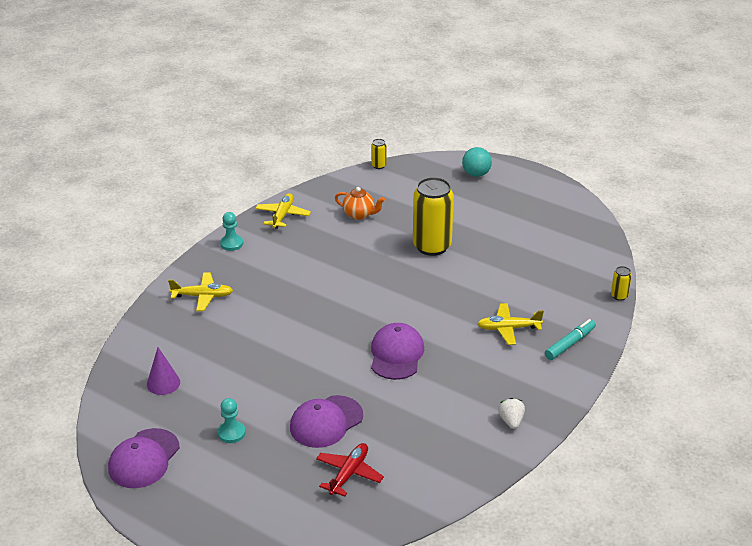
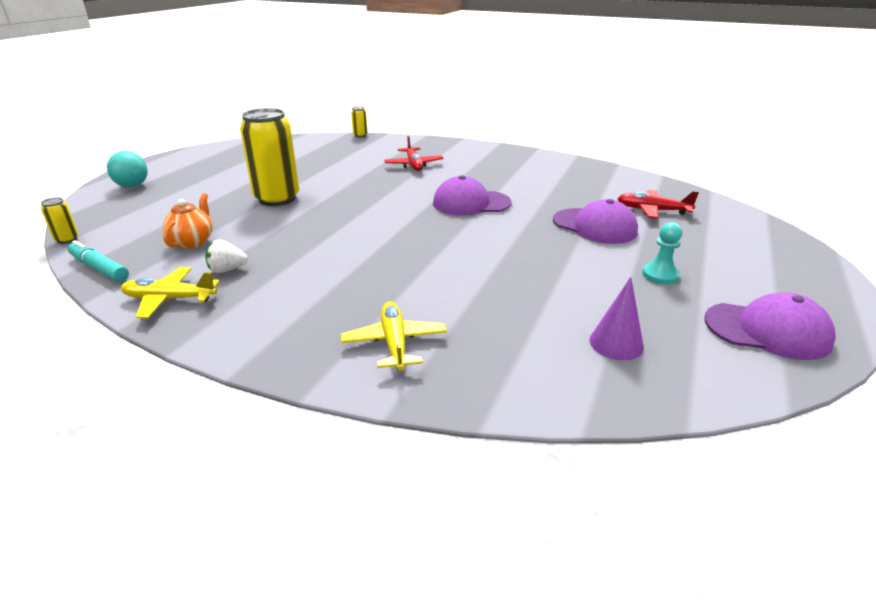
camera: 100 degrees left, 5 degrees down
turquoise pawn [220,212,243,251] -> none
yellow plane [478,303,544,345] -> red plane [384,136,443,171]
white strawberry [498,398,525,429] -> white strawberry moved to [205,239,248,273]
turquoise marker [545,319,596,360] -> turquoise marker moved to [68,240,129,282]

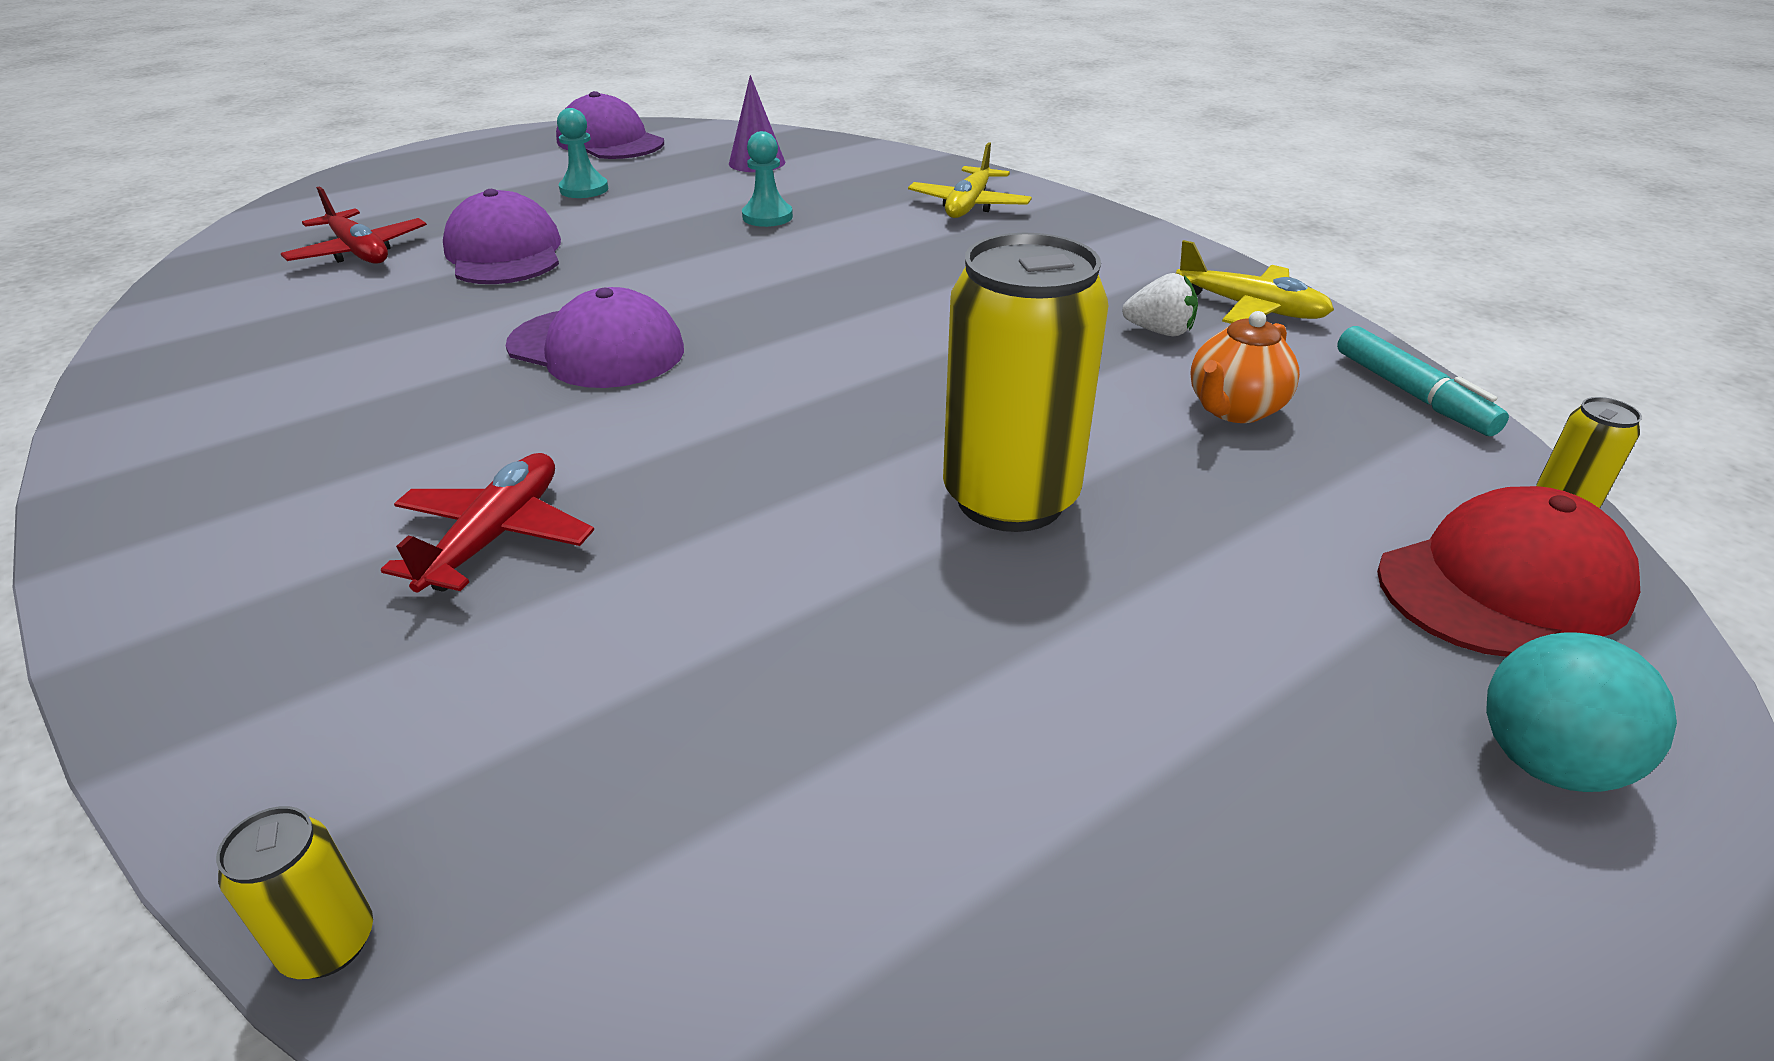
camera: 150 degrees left, 5 degrees up
none -> turquoise pawn [742,131,793,227]
none -> red cap [1377,486,1640,657]

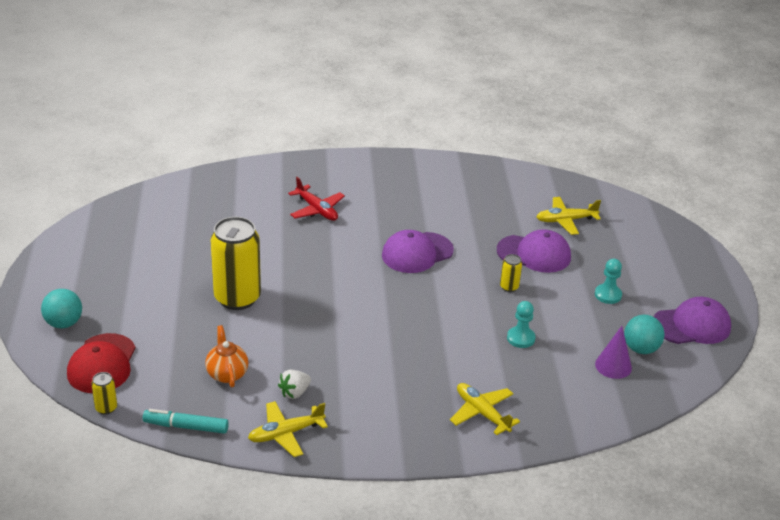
camera: 120 degrees right, 0 degrees up
yellow can [216,806,373,979] -> yellow can moved to [500,254,522,292]
red plane [281,186,427,264] -> yellow plane [536,197,601,235]
none -> turquoise ball [624,315,665,354]

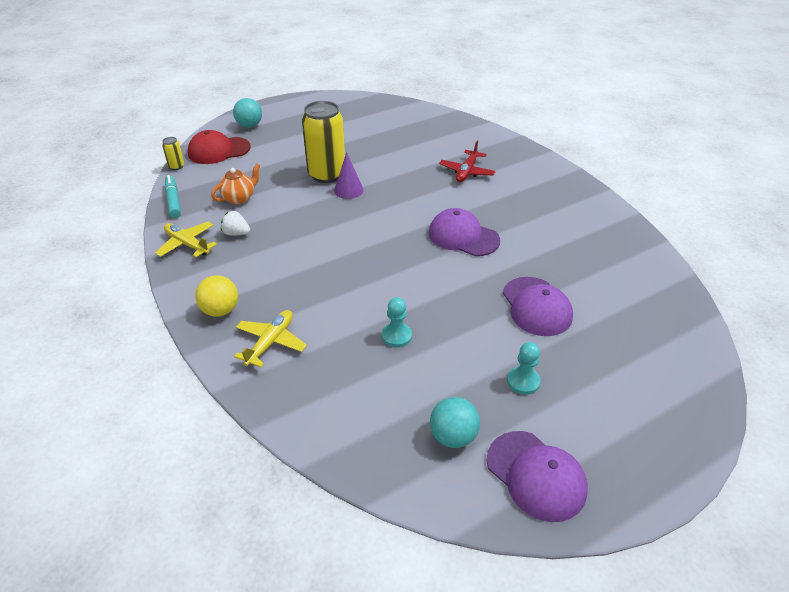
camera: 65 degrees right, 5 degrees up
yellow can [500,254,522,292] -> none
yellow plane [536,197,601,235] -> none
purple cone [595,326,632,379] -> purple cone moved to [334,152,364,199]
none -> yellow ball [195,275,238,317]

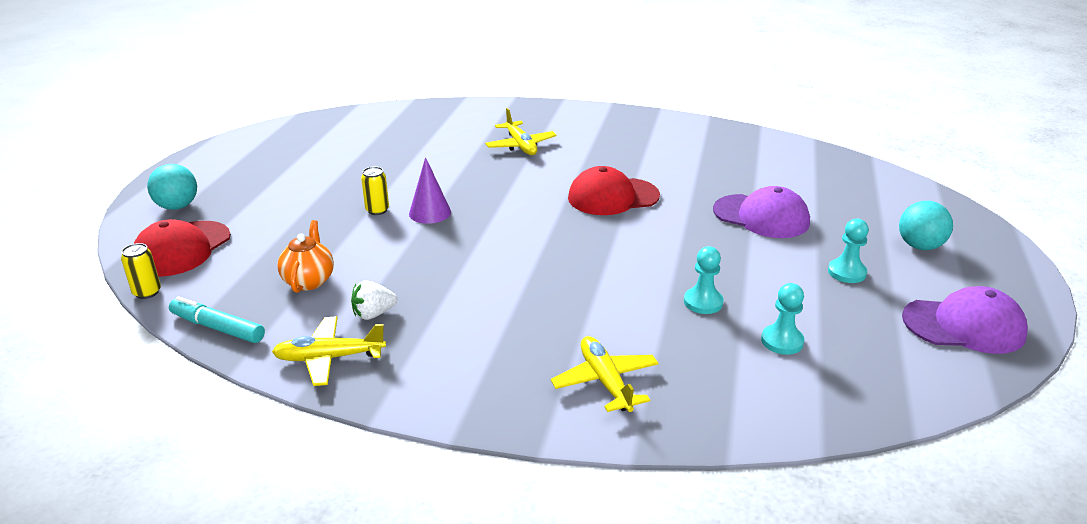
camera: 45 degrees left, 10 degrees down
yellow ball [195,275,238,317] -> none
yellow can [302,101,345,183] -> yellow can [361,167,389,215], size x0.42
purple cap [428,208,500,256] -> red cap [568,166,660,215]
turquoise ball [430,397,480,448] -> turquoise ball moved to [899,201,953,250]
red plane [439,141,496,182] -> yellow plane [485,108,557,155]
none -> turquoise pawn [761,283,805,355]

